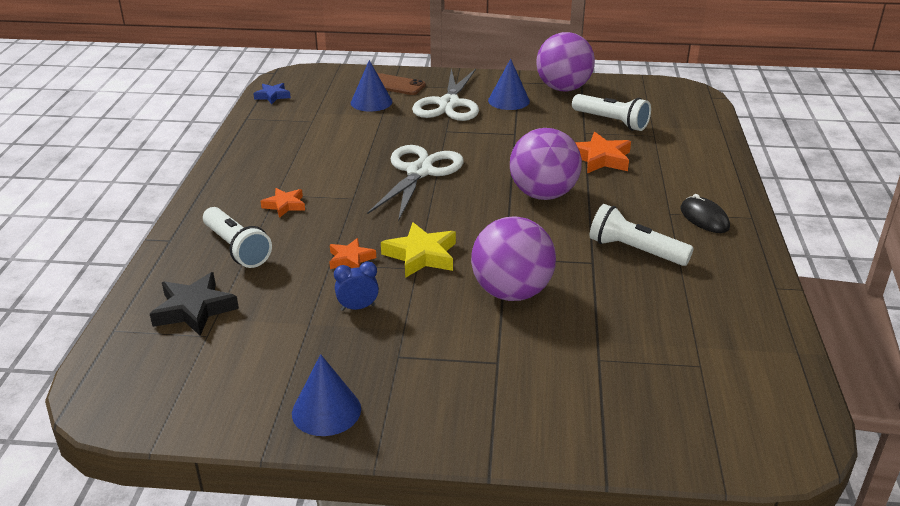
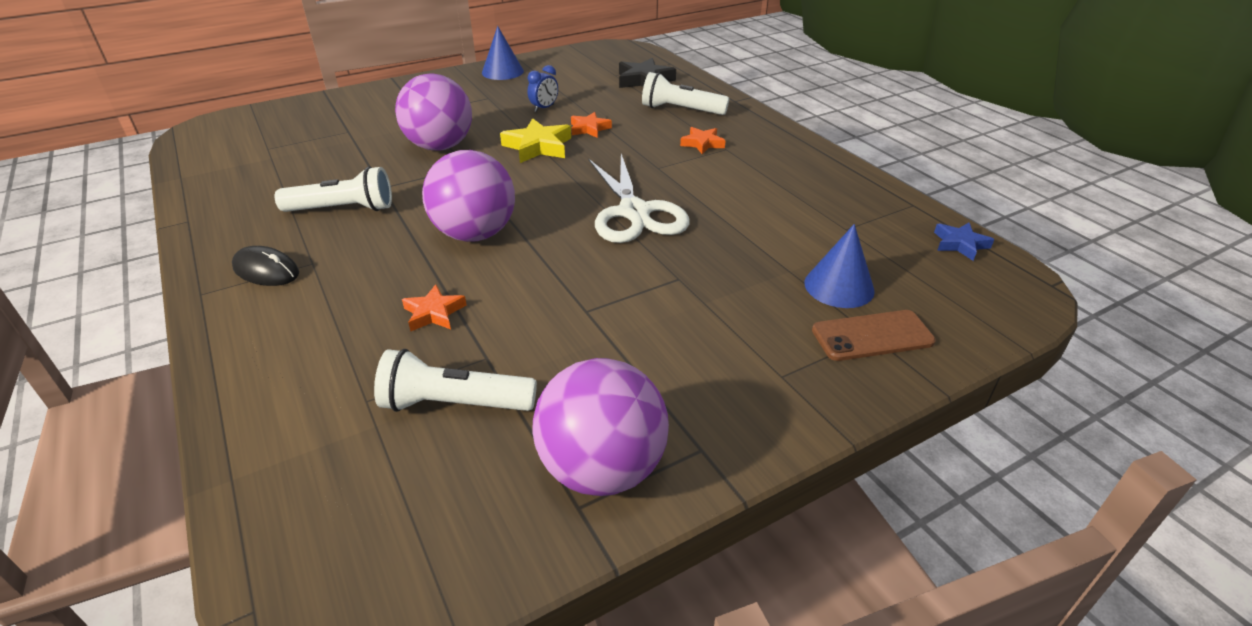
camera: 145 degrees right, 5 degrees up
white scissors [412,68,479,121] -> none
blue cone [488,59,530,110] -> none
orange star [575,132,631,173] -> orange star [402,284,466,331], size x0.62

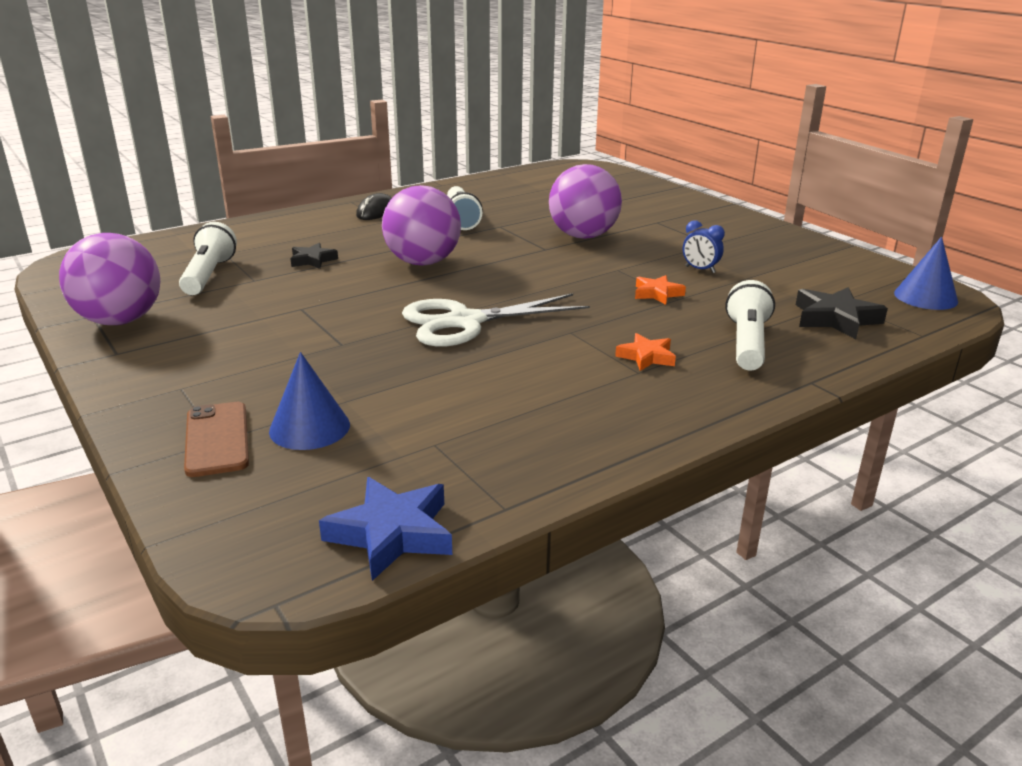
camera: 85 degrees right, 10 degrees down
orange star [402,284,466,331] -> black star [290,243,338,269]
blue cone [482,26,524,80] -> blue cone moved to [894,237,958,310]
yellow star [500,118,571,163] -> none
blue star [934,223,994,261] -> blue star [319,477,452,581], size x1.60

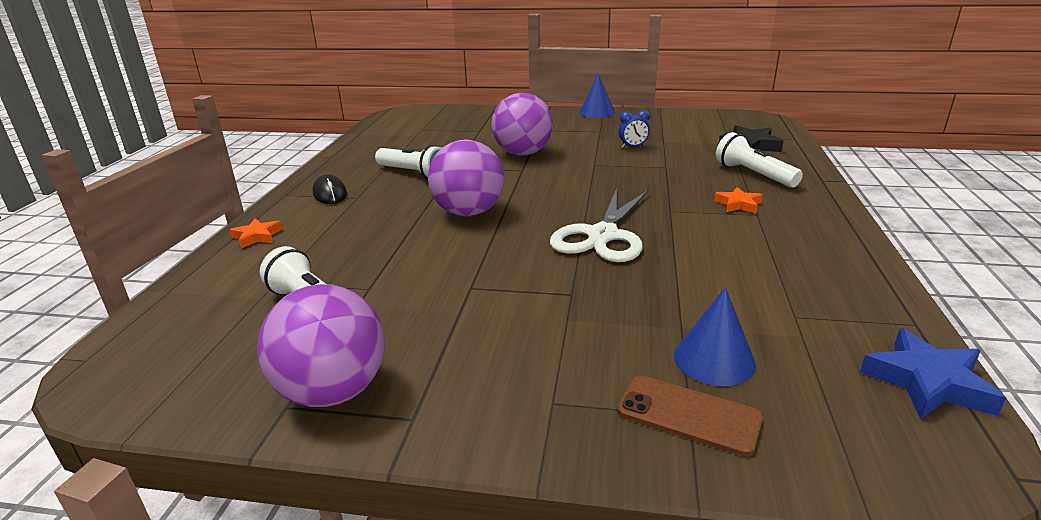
camera: 45 degrees left, 0 degrees up
black star [290,243,338,269] -> none
orange star [635,275,686,305] -> orange star moved to [230,218,282,248]
blue cone [894,237,958,310] -> blue cone moved to [579,74,615,118]

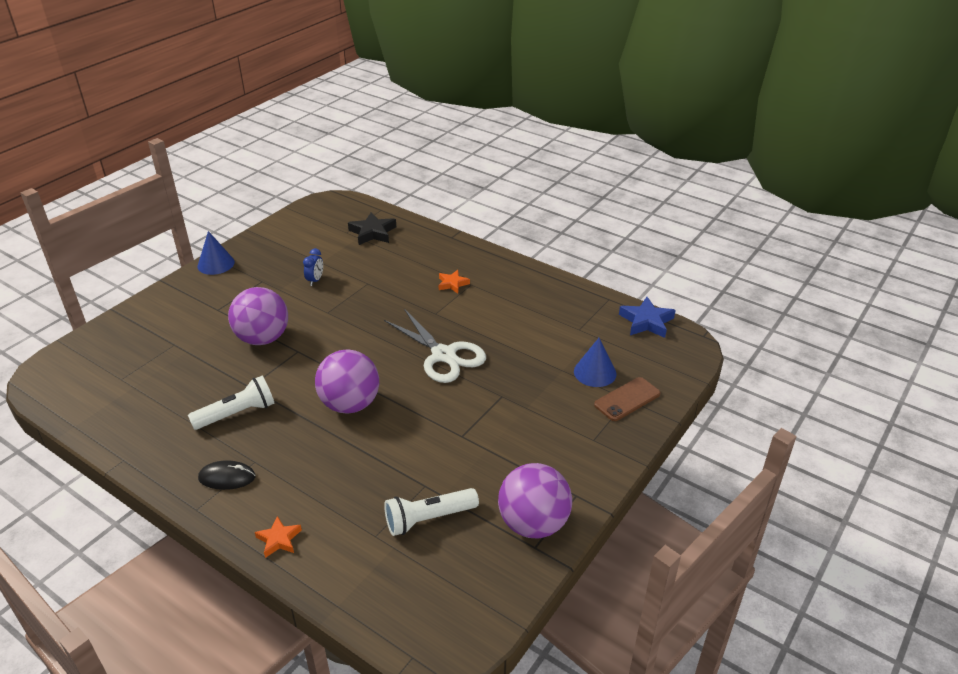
camera: 65 degrees left, 10 degrees up
white flashlight [716,132,803,188] -> none

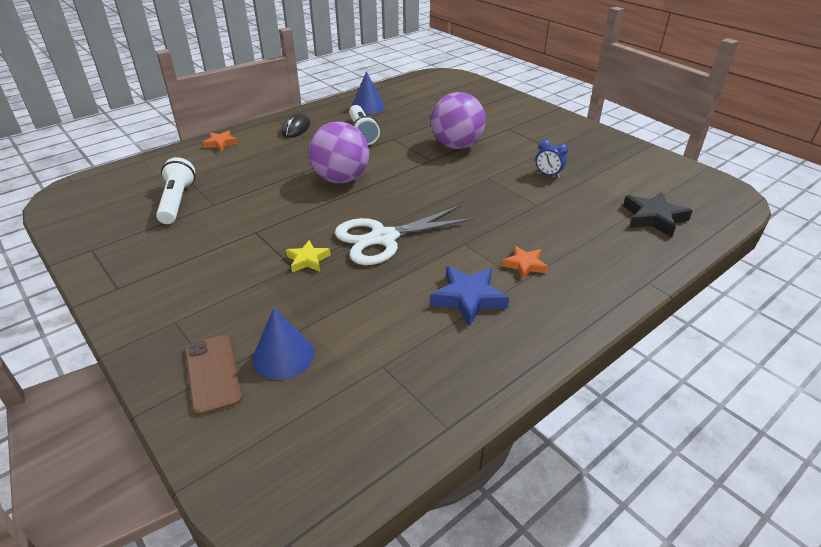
camera: 105 degrees right, 0 degrees up
blue cone [197,231,235,275] -> blue cone moved to [352,71,385,114]
purple ball [498,463,572,539] -> none
blue star [619,297,676,338] -> blue star moved to [430,266,510,327]
none -> yellow star [286,240,331,272]

